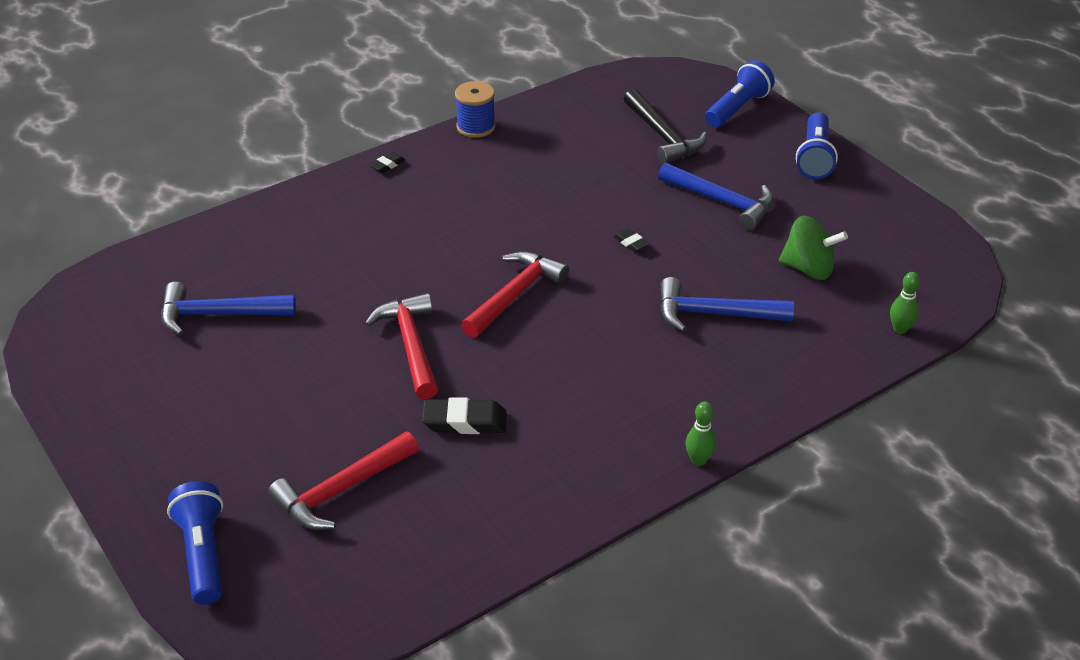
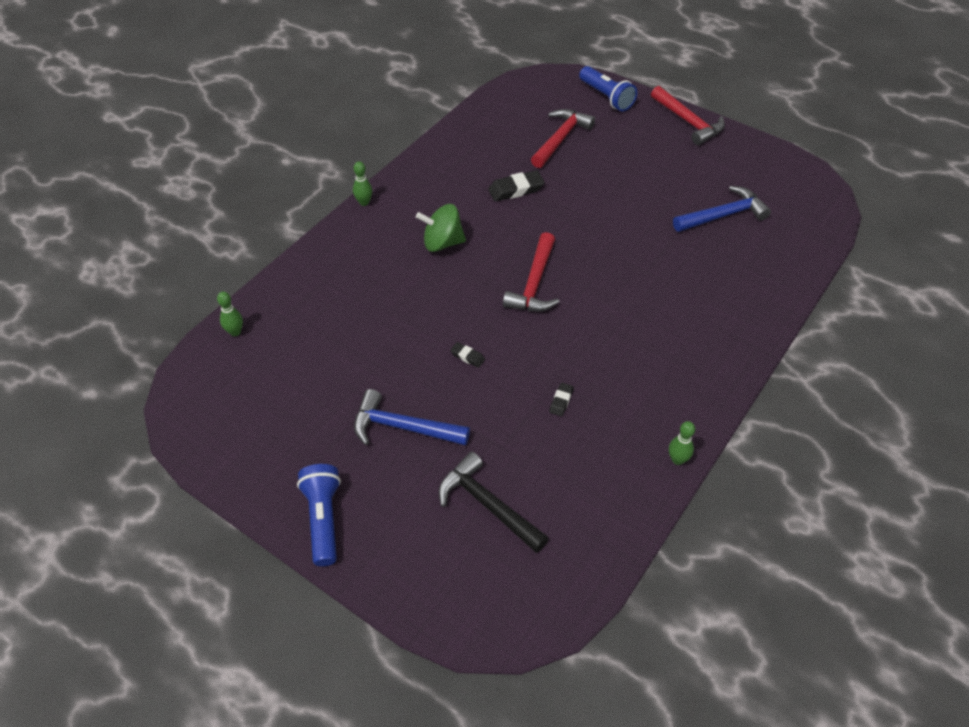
camera: 160 degrees right, 10 degrees up
red hammer [365,293,438,399] -> red hammer moved to [651,86,725,145]
black eraser [369,152,405,173] -> black eraser moved to [549,383,574,416]
blue spool [455,81,495,138] -> green bowling pin [669,421,695,465]
blue hammer [660,277,794,332] -> none
blue flashlight [705,60,775,128] -> none
green spinning top [779,216,848,280] -> green spinning top moved to [416,204,466,252]

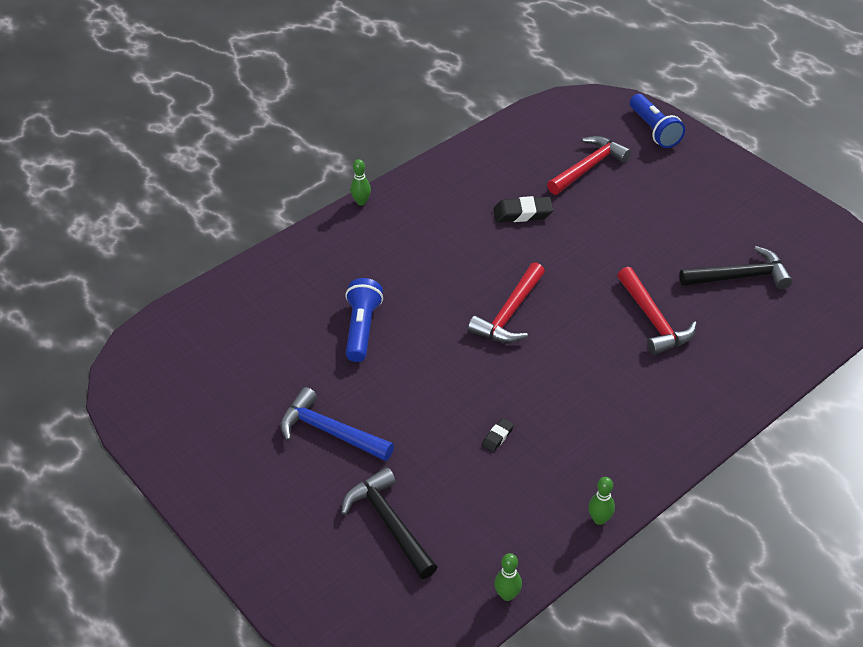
camera: 15 degrees right, 5 degrees down
green bowling pin [217,291,243,336] -> green bowling pin moved to [494,553,522,601]
blue flashlight [297,464,341,566] -> blue flashlight moved to [345,278,383,362]
green spinning top [416,204,466,252] -> none
black eraser [450,342,485,368] -> none
red hammer [651,86,725,145] -> red hammer moved to [617,267,697,355]
blue hammer [673,186,771,232] -> black hammer [679,246,793,289]

